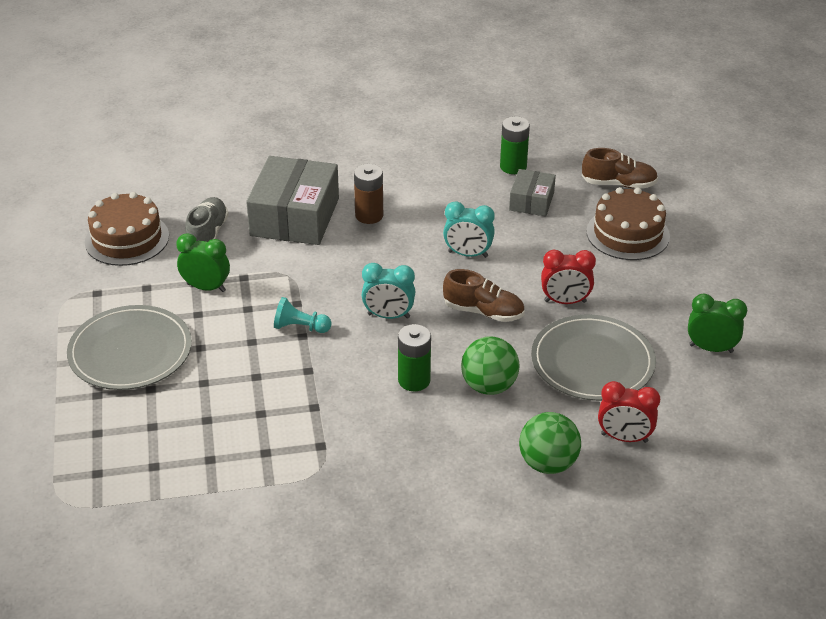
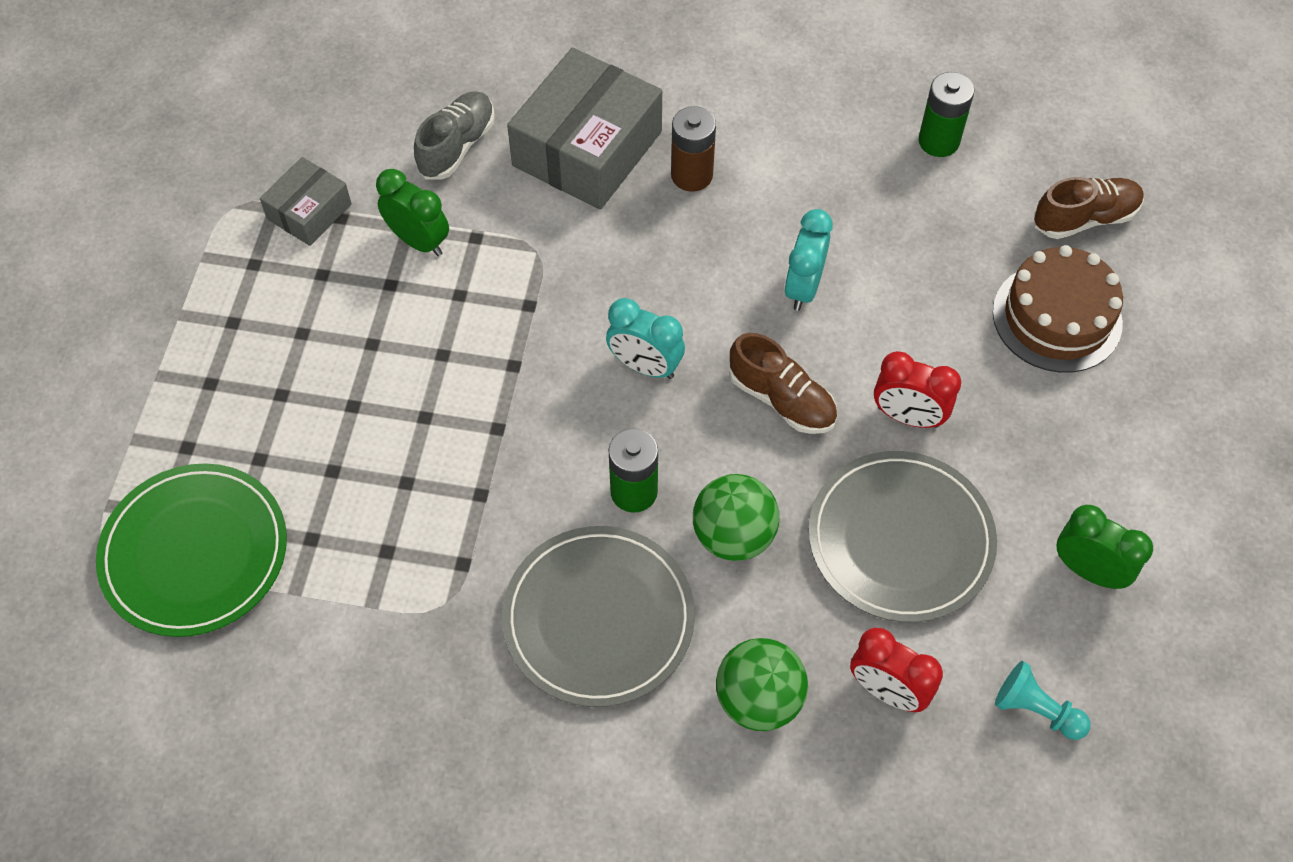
camera: 20 degrees right, 20 degrees up
grey plate [67,305,192,390] -> grey plate moved to [502,526,695,707]
brown cake [85,192,169,266] -> none
turquoise pawn [274,297,332,333] -> turquoise pawn moved to [995,661,1091,740]
turquoise clock [443,201,495,258] -> turquoise clock turned 75 degrees clockwise [784,209,833,311]
grey box [509,169,556,216] -> grey box moved to [260,157,351,246]
brown shoe [582,148,658,189] -> brown shoe turned 45 degrees counterclockwise [1034,177,1144,239]
none -> green plate [96,463,287,637]

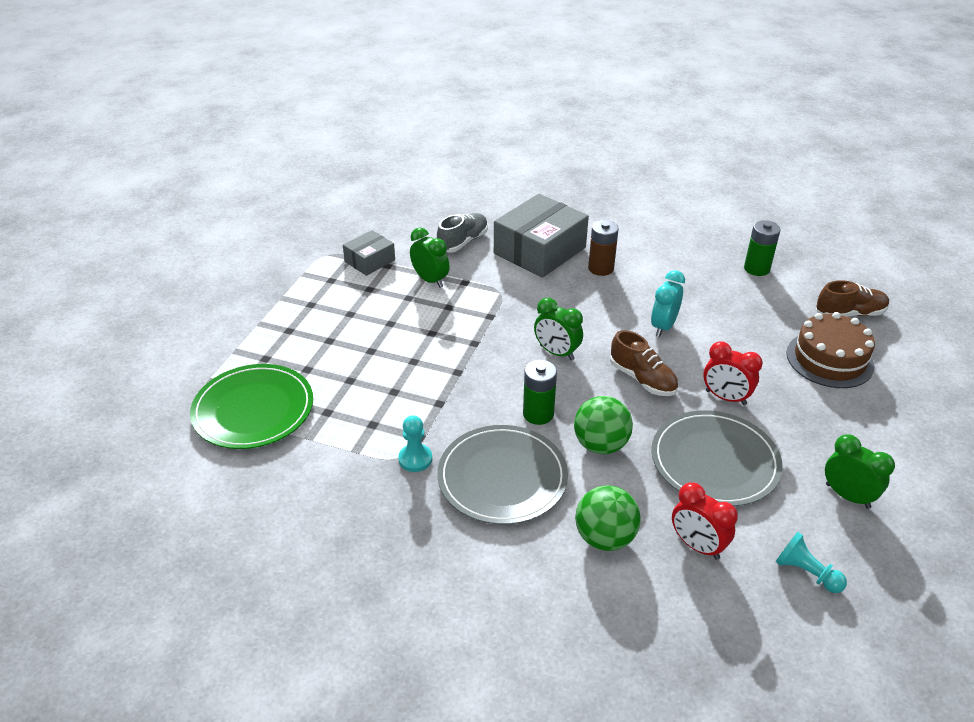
camera: 10 degrees right, 20 degrees down
turquoise clock [606,298,685,379] -> green clock [534,298,583,361]
none -> turquoise pawn [398,415,432,472]

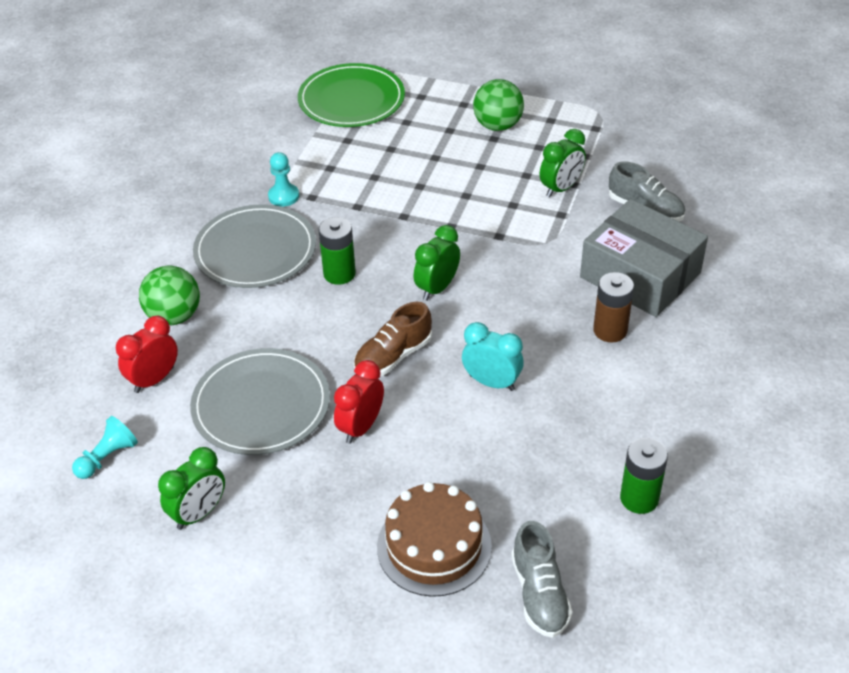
camera: 90 degrees right, 5 degrees up
grey box [343,230,395,276] -> none
green ball [574,396,633,454] -> green ball moved to [473,79,524,131]
brown shoe [816,280,889,317] -> grey shoe [511,521,573,638]

